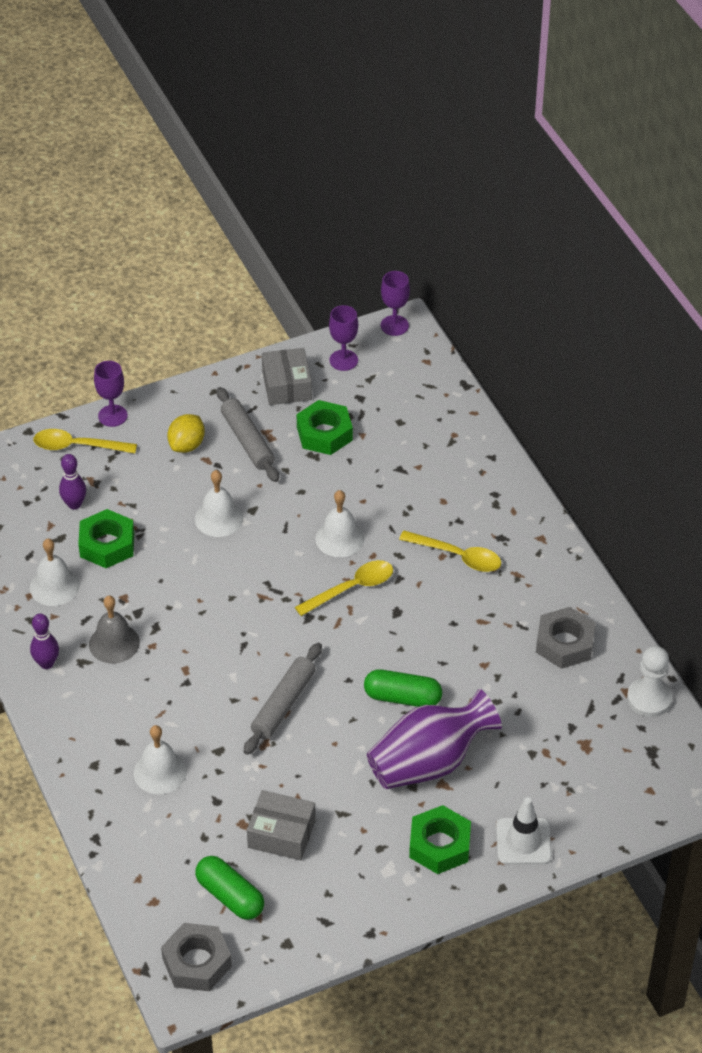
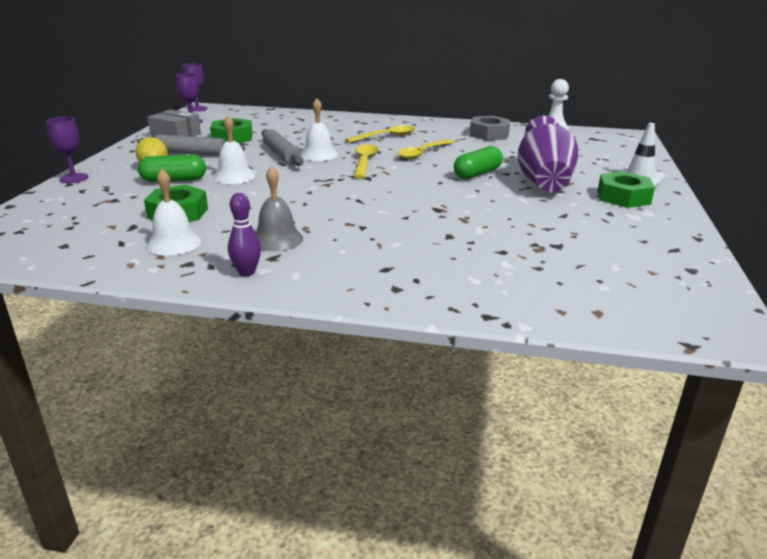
camera: 55 degrees left, 20 degrees down
yellow spoon [34,429,137,453] -> yellow spoon moved to [397,139,454,159]
purple bowling pin [59,454,86,510] -> none
white bell [134,725,187,794] -> none
grey nut [161,923,232,991] -> none
green capsule [195,856,264,920] -> green capsule moved to [138,154,206,182]
grey rolling pin [244,642,322,755] -> grey rolling pin moved to [262,129,303,166]
grey box [247,790,316,860] -> none

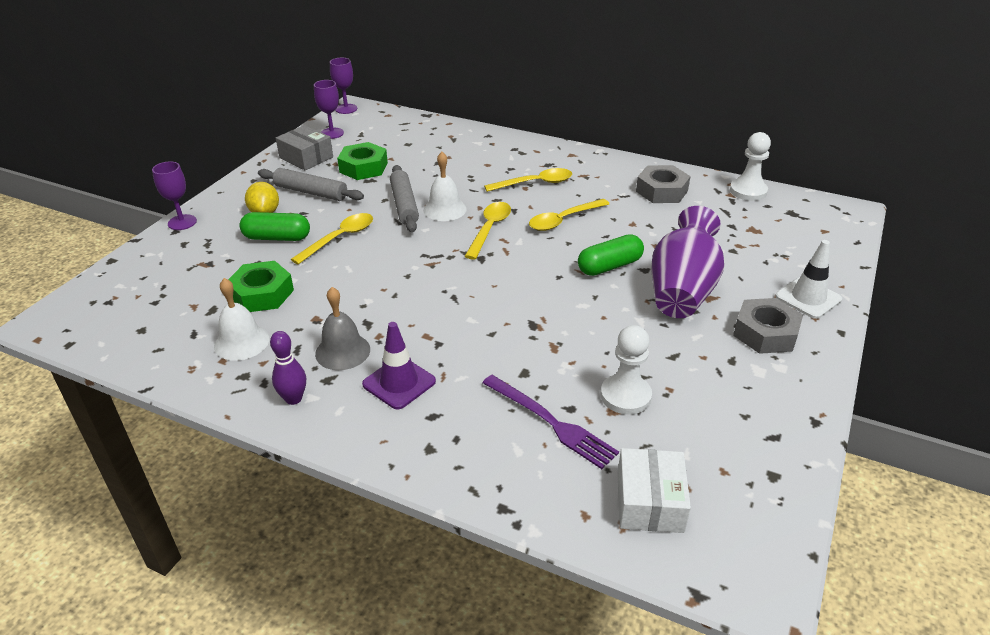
camera: 15 degrees right, 10 degrees up
white bell [213,115,256,184] -> yellow spoon [291,213,373,265]
green nut [598,171,655,208] -> grey nut [733,298,803,354]
none -> purple traffic cone [362,322,436,409]
none -> purple fork [483,375,619,469]
none -> white pawn [601,325,652,415]
none -> white box [617,448,691,533]

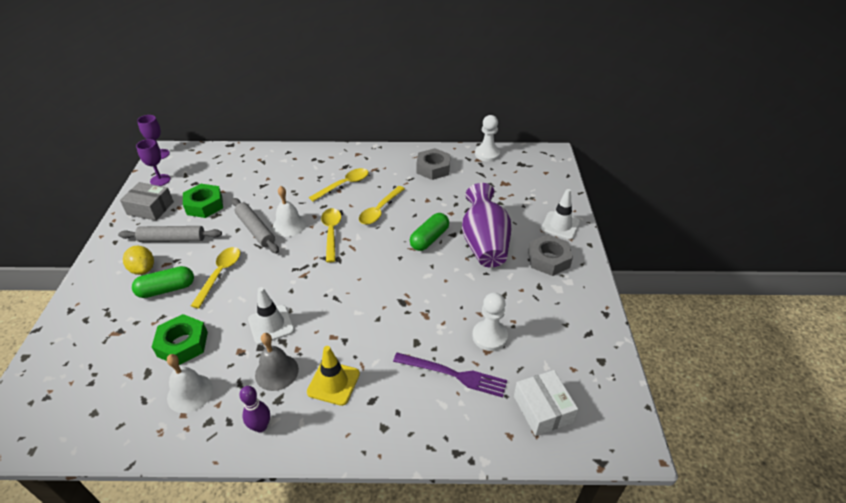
camera: 25 degrees left, 5 degrees up
purple goblet [152,161,197,230] -> none
purple traffic cone [362,322,436,409] -> yellow traffic cone [307,346,360,406]
none -> white traffic cone [248,287,294,345]

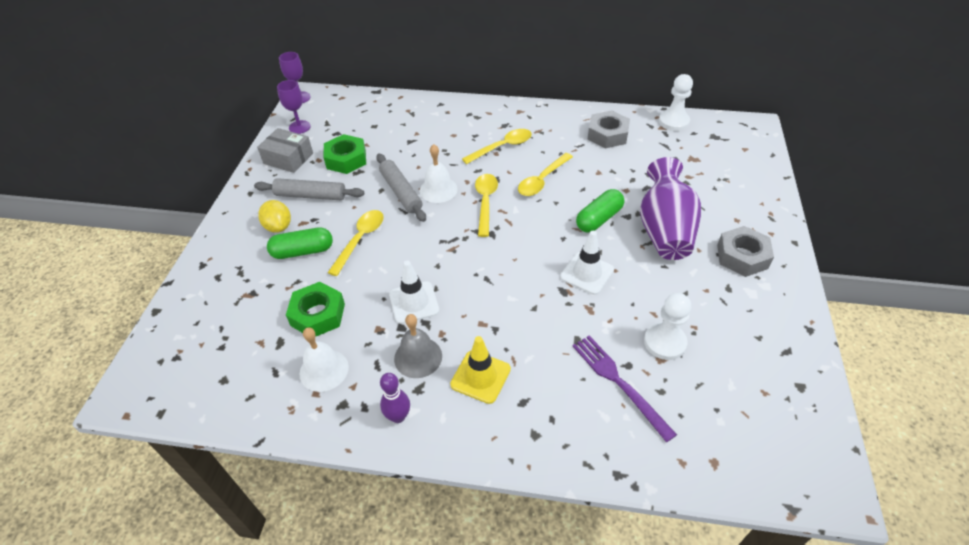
camera: 10 degrees right, 5 degrees up
purple fork [393,353,507,398] -> purple fork turned 150 degrees counterclockwise [572,335,677,442]
white box [514,370,578,436] -> none
white traffic cone [541,189,580,240] -> white traffic cone moved to [560,231,614,295]

